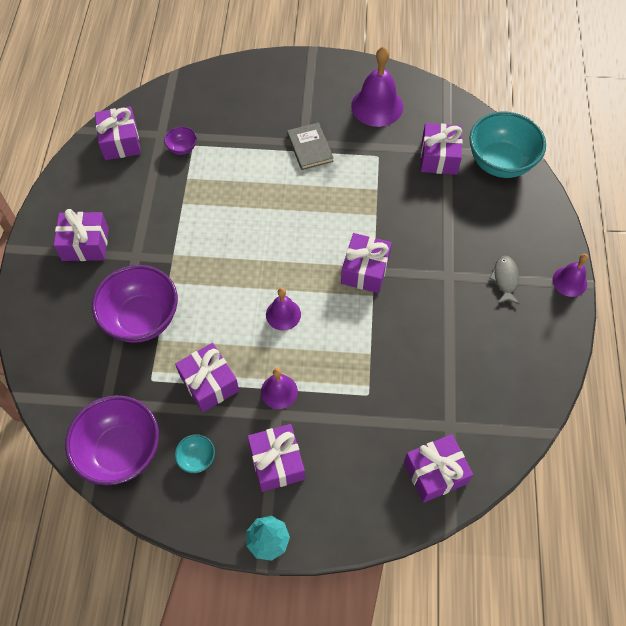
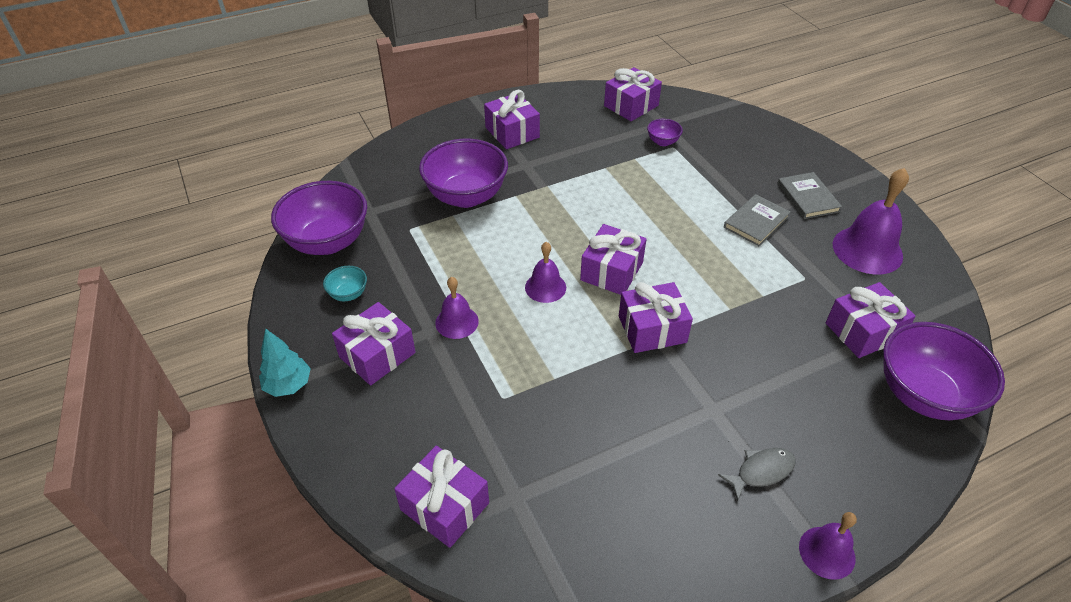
camera: 60 degrees right, 15 degrees down
purple gift [175,343,239,412] -> purple gift moved to [580,224,646,295]
turquoise bowl [469,112,546,178] -> purple bowl [883,322,1005,420]
none -> grey book [777,172,842,219]

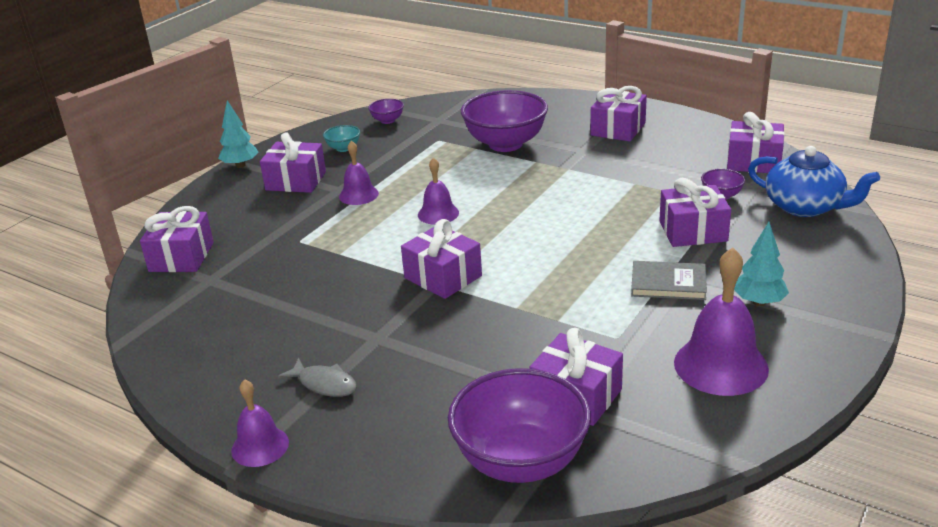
camera: 60 degrees right, 15 degrees down
purple bowl [271,181,367,255] -> purple bowl [368,99,404,124], size x0.44
purple gift [580,224,646,295] -> purple gift moved to [659,178,731,247]
grey book [777,172,842,219] -> turquoise tree [734,222,789,306]
none -> blue teapot [748,146,880,217]

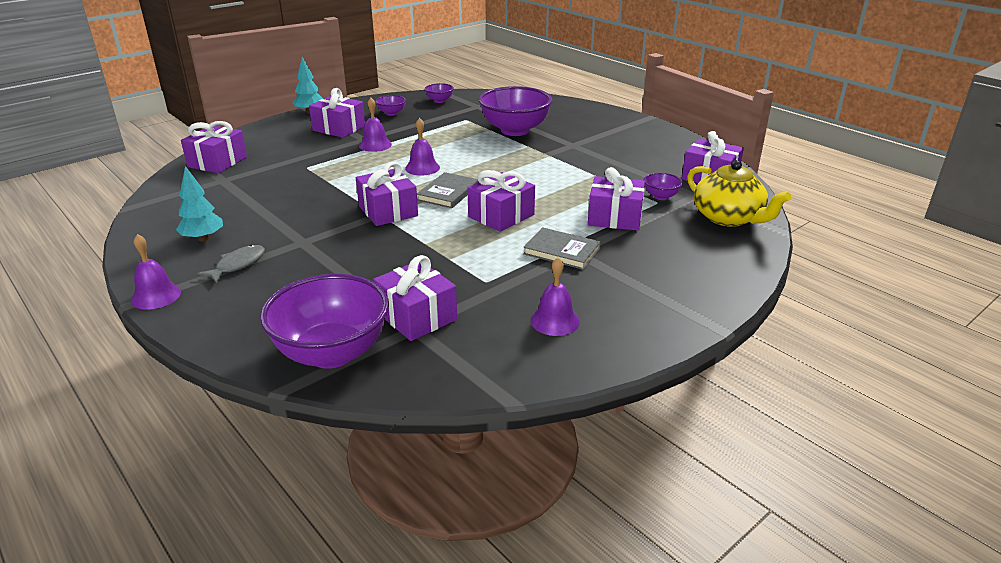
camera: 15 degrees right, 0 degrees up
grey fish [278,358,357,397] -> grey fish turned 105 degrees counterclockwise [197,245,265,283]
turquoise bowl [323,125,360,152] -> purple bowl [376,95,406,116]
purple gift [591,86,647,142] -> purple gift moved to [467,170,535,232]
purple bell [674,248,769,396] -> purple bell [530,257,580,336], size x0.58
turquoise tree [734,222,789,306] -> turquoise tree moved to [176,166,223,241]
blue teapot [748,146,880,217] -> yellow teapot [687,160,791,227]
none -> grey book [417,172,478,208]

